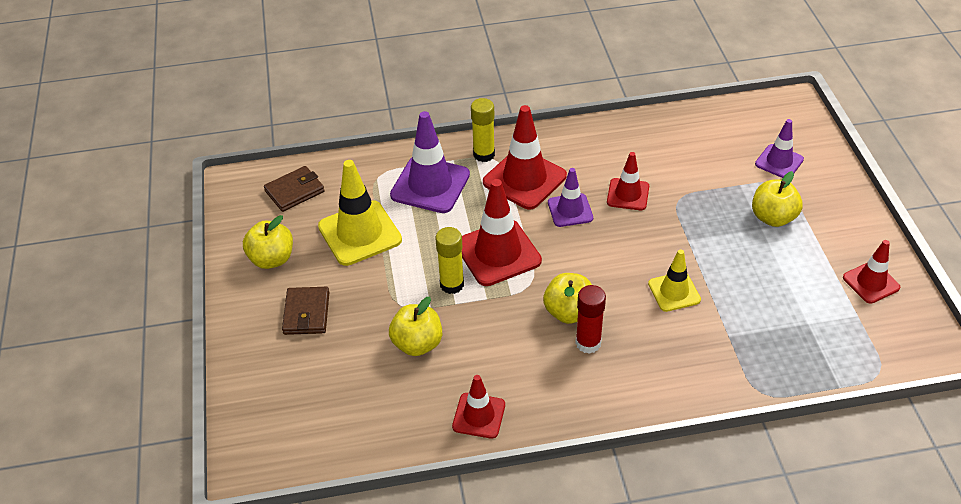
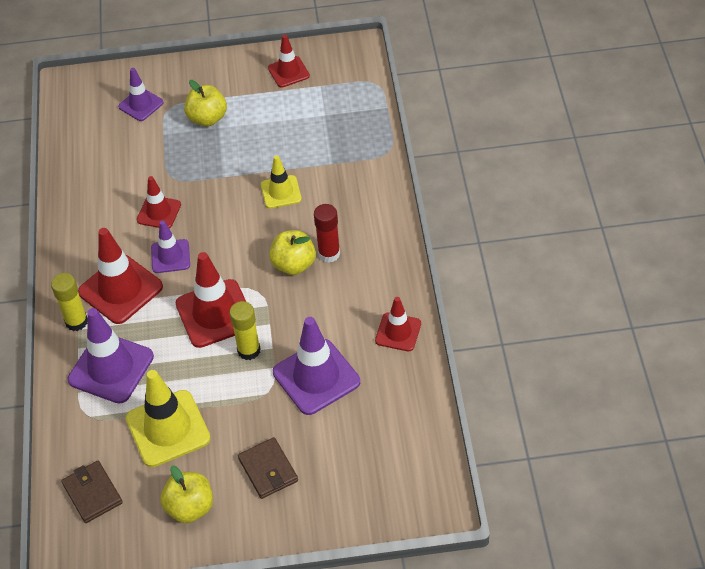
camera: 85 degrees left, 5 degrees up
brown wallet [282,287,329,335] -> brown wallet turned 60 degrees clockwise [238,437,298,499]
yellow apple [389,297,442,356] -> purple traffic cone [273,317,360,415]

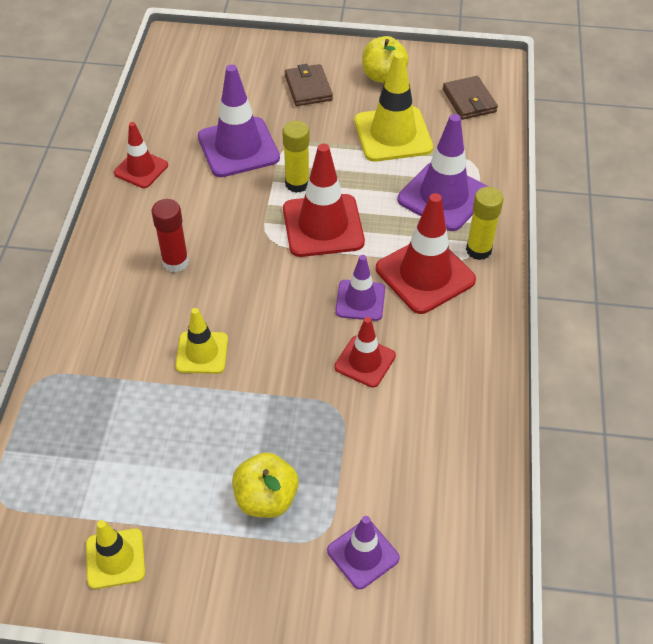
camera: 170 degrees left, 0 degrees up
red traffic cone [268,35,310,87] -> yellow traffic cone [86,520,145,589]
yellow apple [269,230,316,275] -> none

